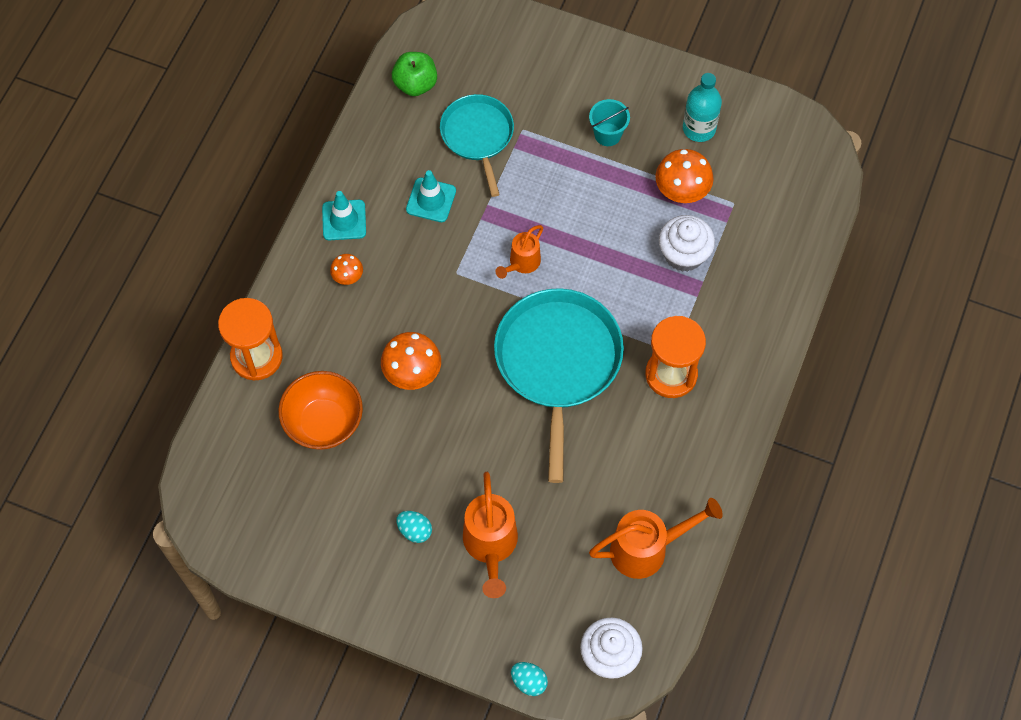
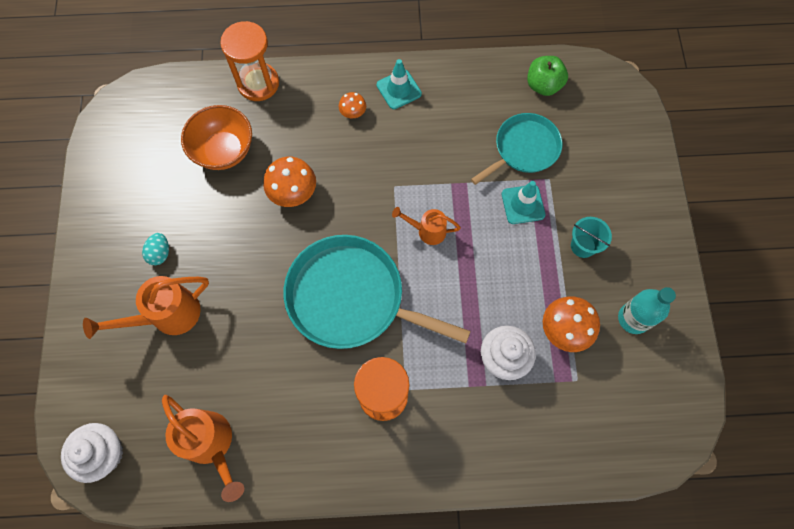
camera: 65 degrees right, 5 degrees up
turquoise traffic cone [406,170,456,222] -> turquoise traffic cone moved to [502,181,545,224]
turquoise pan [494,288,624,483] -> turquoise pan turned 135 degrees counterclockwise [284,235,471,349]
turquoise egg [511,662,548,696] -> none

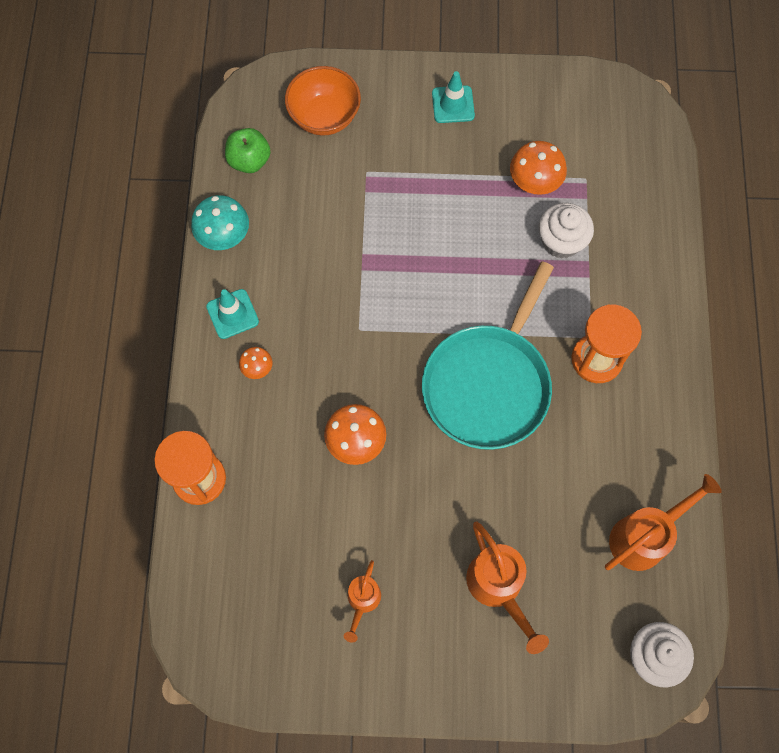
camera: 85 degrees left, 0 degrees up
turquoise egg [142,233,169,265] -> none
orange bowl [181,105,252,170] -> orange bowl moved to [285,66,361,136]
orange watering can [392,207,461,245] -> orange watering can moved to [344,560,381,643]
turquoise pan [471,113,563,185] -> none
turquoise traffic cone [502,181,545,224] -> turquoise traffic cone moved to [432,71,475,123]
turquoise bucket [571,217,612,258] -> none
turquoise bottle [618,287,676,334] -> none
none -> turquoise mushroom [191,195,249,250]

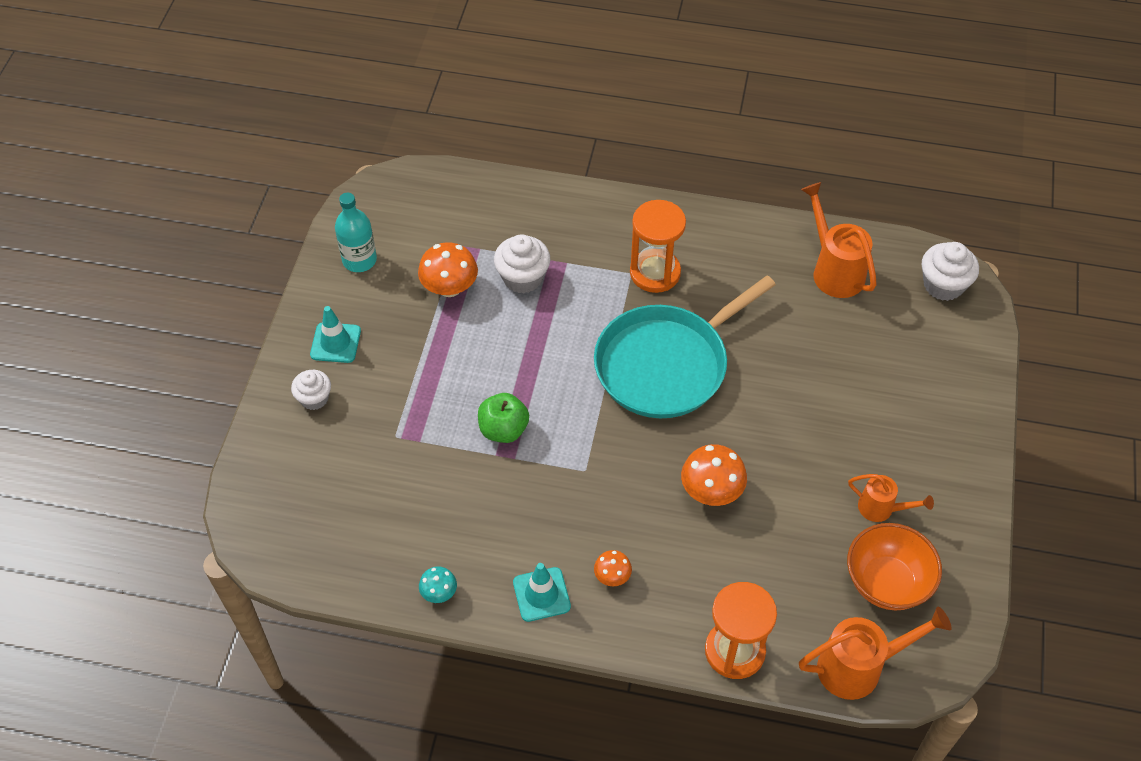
camera: 80 degrees left, 15 degrees down
turquoise mushroom [191,195,249,250] -> turquoise mushroom [419,566,457,603], size x0.56
green apple [225,128,271,173] -> green apple moved to [478,393,529,443]
orange bowl [285,66,361,136] -> orange bowl moved to [847,523,942,610]
turquoise pan [422,261,554,450] -> turquoise pan turned 105 degrees clockwise [594,276,776,418]
orange watering can [466,521,549,654] -> orange watering can moved to [799,606,952,700]
none -> white cupcake [291,370,331,410]
none -> turquoise bottle [335,193,377,272]

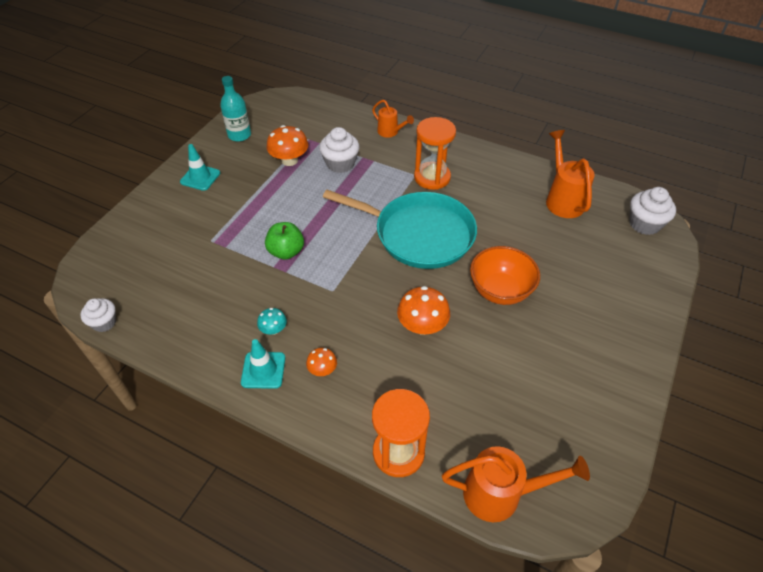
camera: 15 degrees right, 5 degrees down
white cupcake [291,370,331,410] -> white cupcake moved to [80,298,116,332]
turquoise mushroom [419,566,457,603] -> turquoise mushroom moved to [257,308,287,335]
turquoise pan [594,276,776,418] -> turquoise pan turned 135 degrees counterclockwise [323,190,477,269]
orange bowl [847,523,942,610] -> orange bowl moved to [470,246,540,305]
orange watering can [848,474,934,522] -> orange watering can moved to [372,100,414,138]

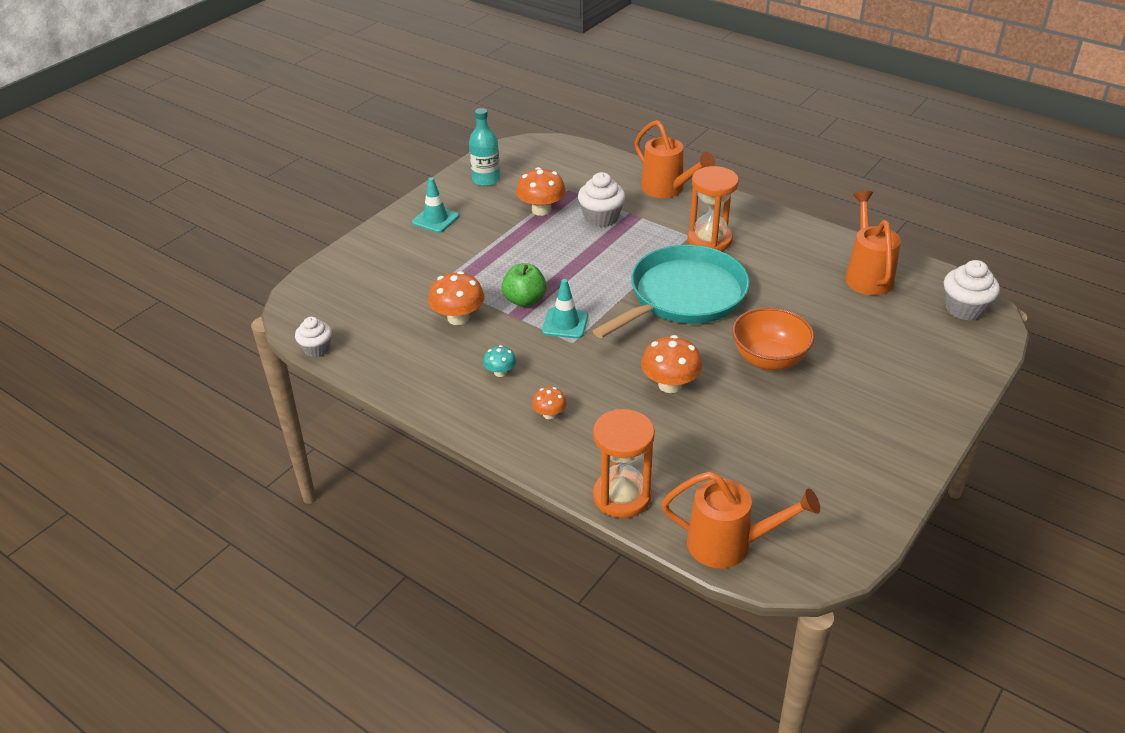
camera: 10 degrees right, 10 degrees down
turquoise traffic cone [241,339,285,389] -> turquoise traffic cone moved to [542,279,588,338]
turquoise pan [323,190,477,269] -> turquoise pan turned 75 degrees counterclockwise [593,245,750,338]
orange watering can [372,100,414,138] -> orange watering can [635,120,715,198], size x1.67
none -> orange mushroom [428,271,485,325]

